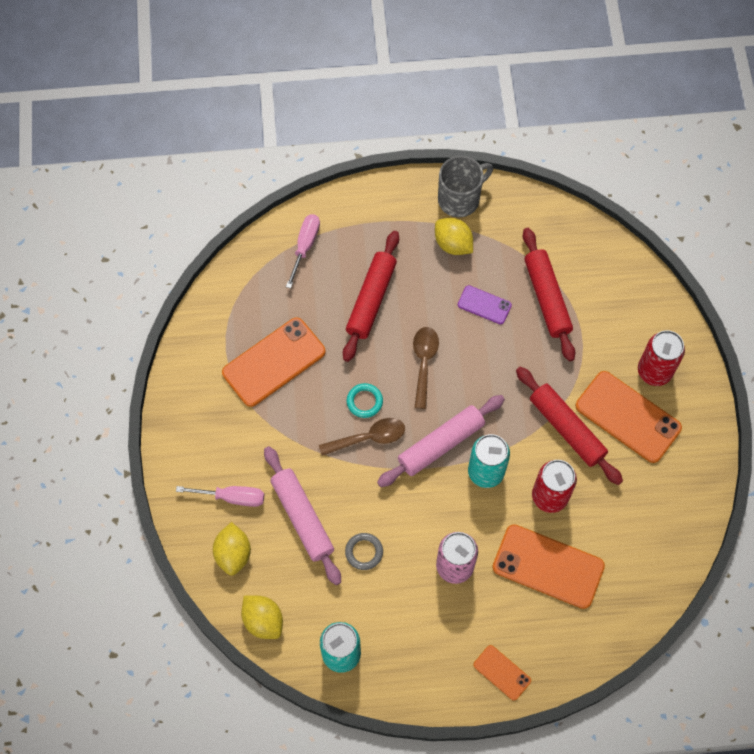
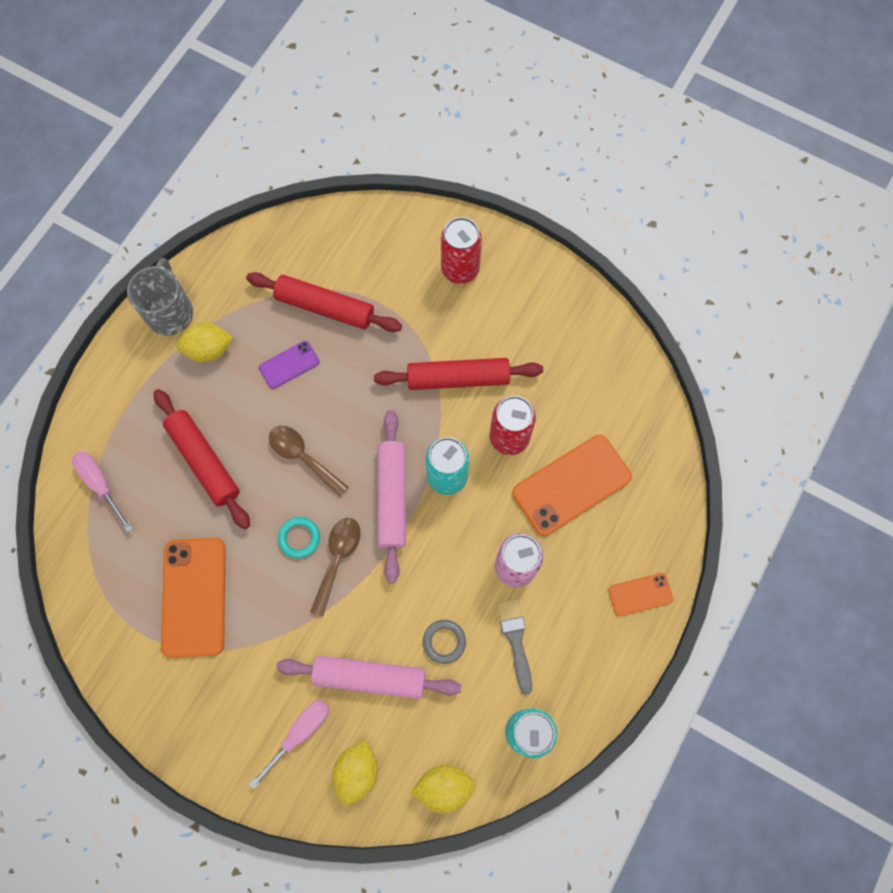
camera: 55 degrees left, 5 degrees up
yellow lemon [213,522,251,576] -> yellow lemon turned 75 degrees clockwise [332,740,378,806]
orange phone [576,371,682,463] -> none
none -> grey brush [497,598,532,695]

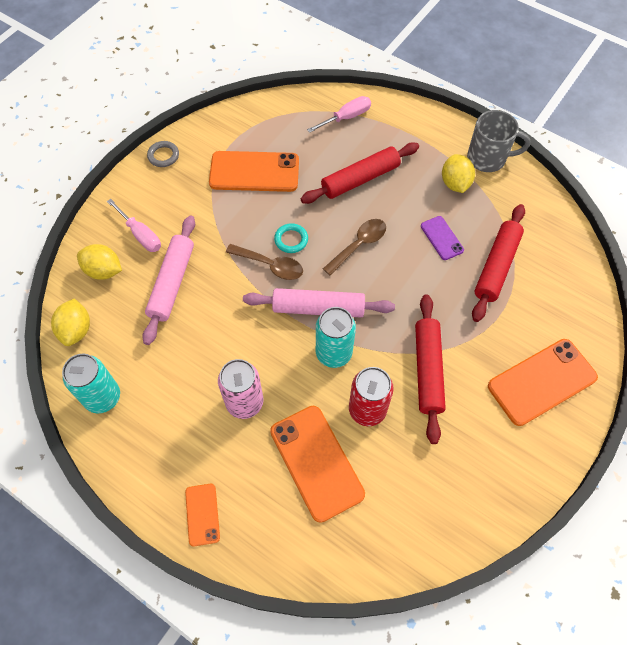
camera: 95 degrees right, 10 degrees down
grey ring [423,620,466,664] -> grey ring moved to [147,141,179,167]
red can [441,217,482,284] -> orange phone [488,339,598,426]
grey brush [497,598,532,695] -> none

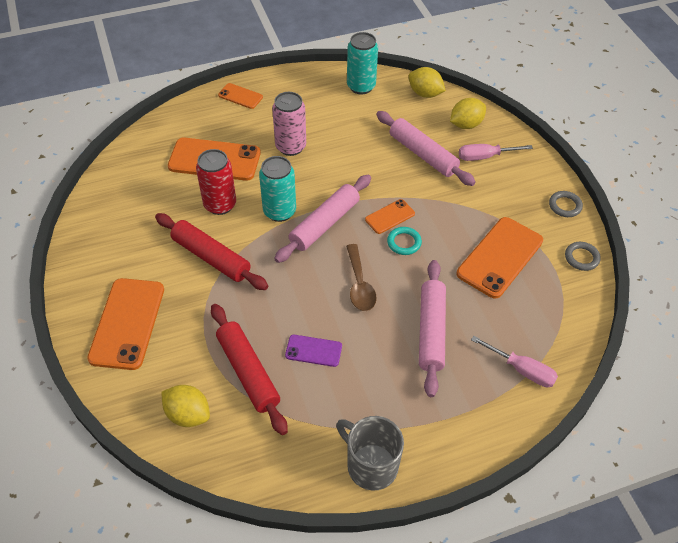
camera: 125 degrees right, 10 degrees down
brown spoon [226,244,303,280] -> orange phone [365,199,415,234]
red rolling pin [301,142,419,204] -> pink rolling pin [419,260,446,397]
pink screwdriver [307,96,371,133] -> pink screwdriver turned 60 degrees counterclockwise [471,336,558,387]
yellow lemon [442,154,475,193] -> yellow lemon moved to [161,385,210,427]
grey mug [467,110,530,172] -> grey mug turned 90 degrees clockwise [336,416,404,491]
none -> grey ring [565,242,601,271]

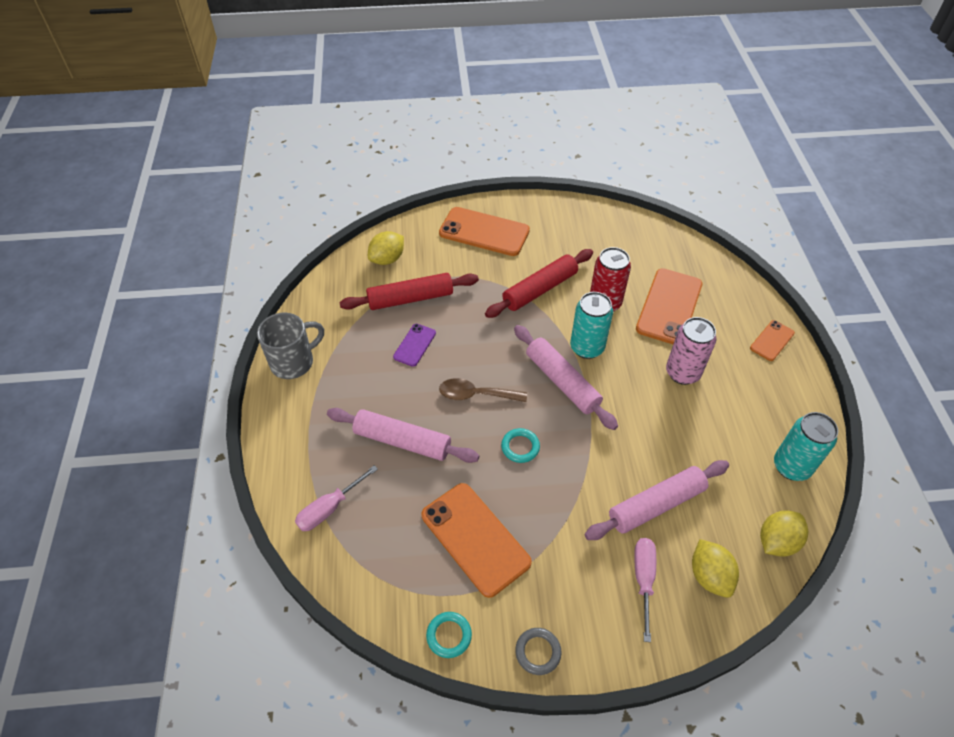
camera: 105 degrees right, 0 degrees up
orange phone [365,199,415,234] -> none
grey ring [565,242,601,271] -> turquoise ring [426,612,472,658]

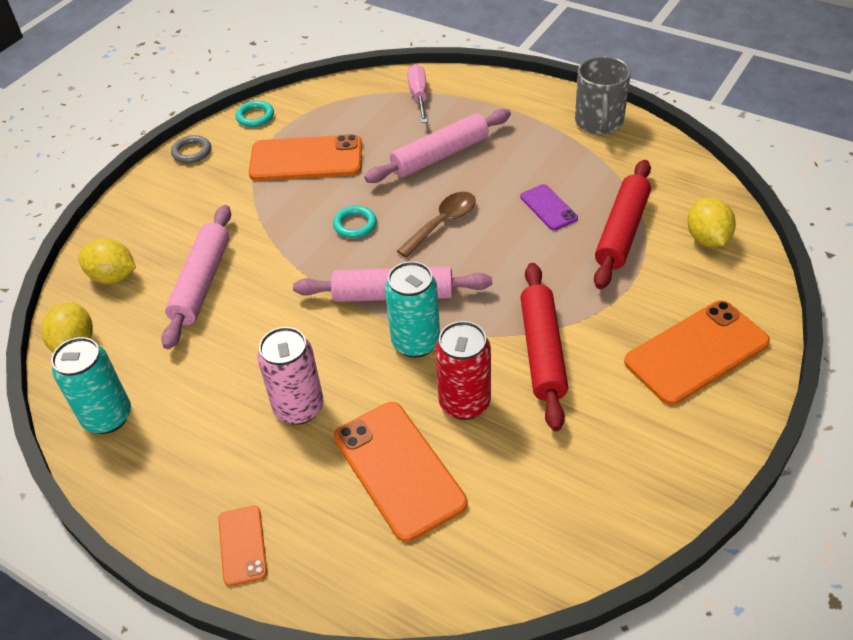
camera: 130 degrees right, 5 degrees down
pink screwdriver [634,538,656,642] -> none

